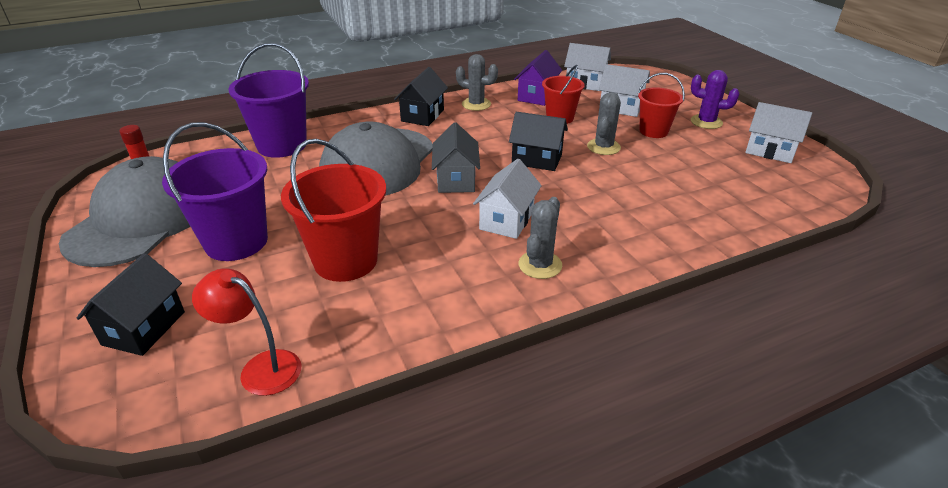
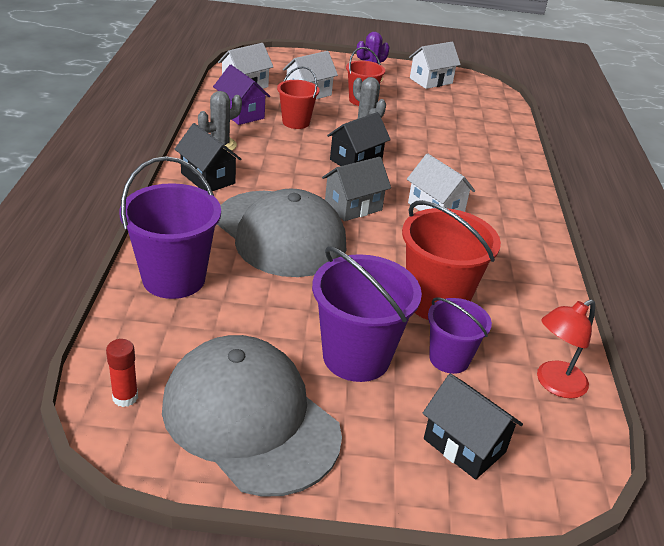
camera: 65 degrees left, 0 degrees up
grey house [432,122,480,193] -> grey house turned 60 degrees counterclockwise [322,157,391,221]
grey cactus [518,197,562,279] -> none
none -> purple bucket [428,297,492,374]

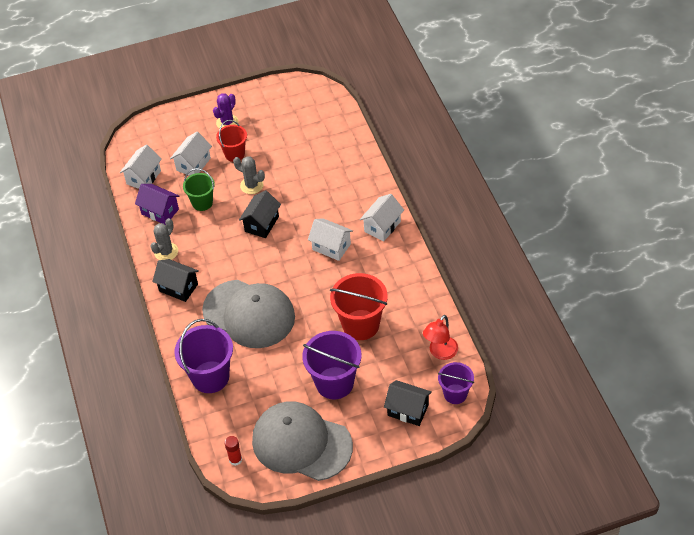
camera: 15 degrees left, 15 degrees up
red bucket [277,66,320,129] -> green bucket [183,168,215,211]
grey house [322,157,391,221] -> none
white house [409,42,461,89] -> white house moved to [360,194,404,242]
purple bucket [428,297,492,374] -> purple bucket moved to [438,362,474,404]

